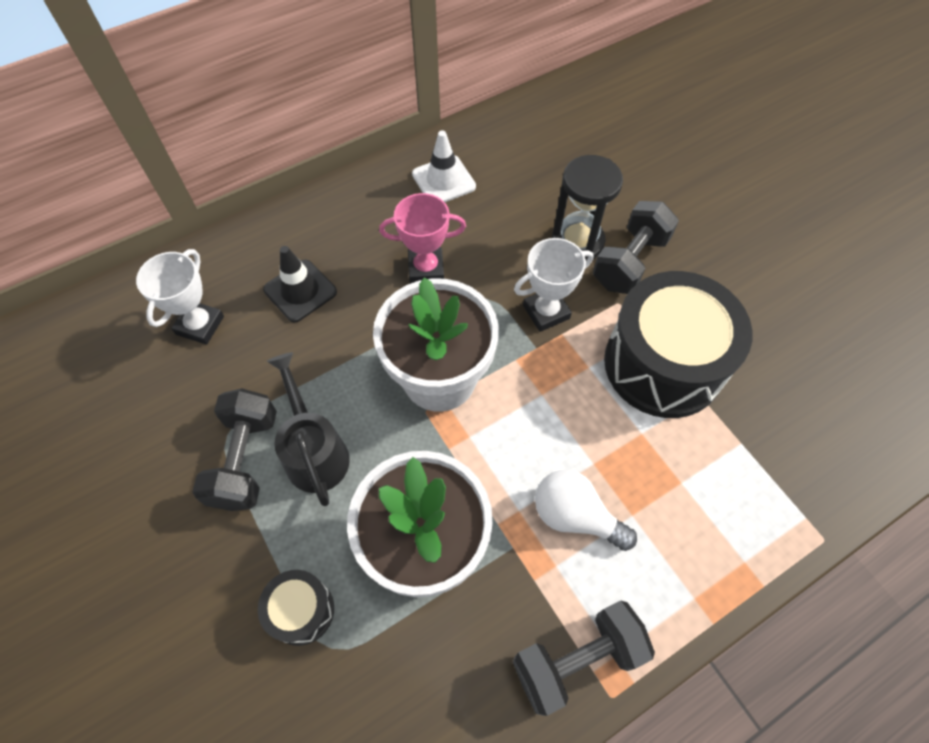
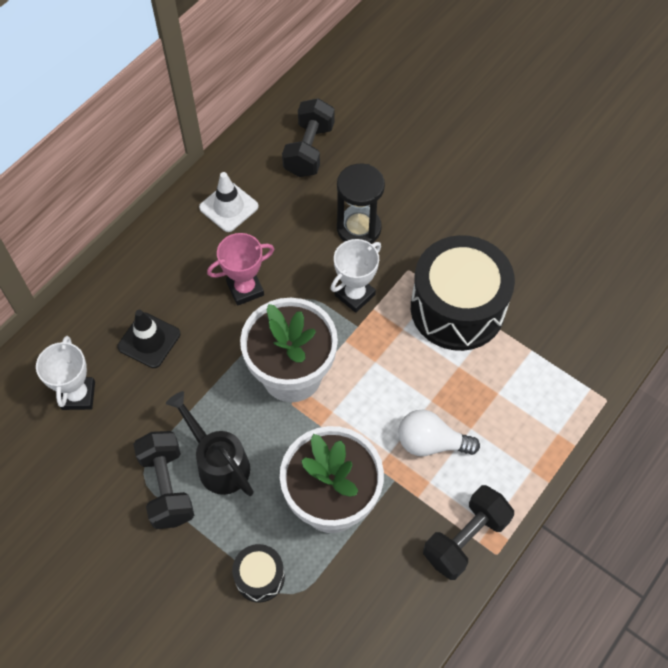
camera: 20 degrees left, 0 degrees up
black dumbbell [593,201,679,294] -> black dumbbell moved to [282,98,334,177]

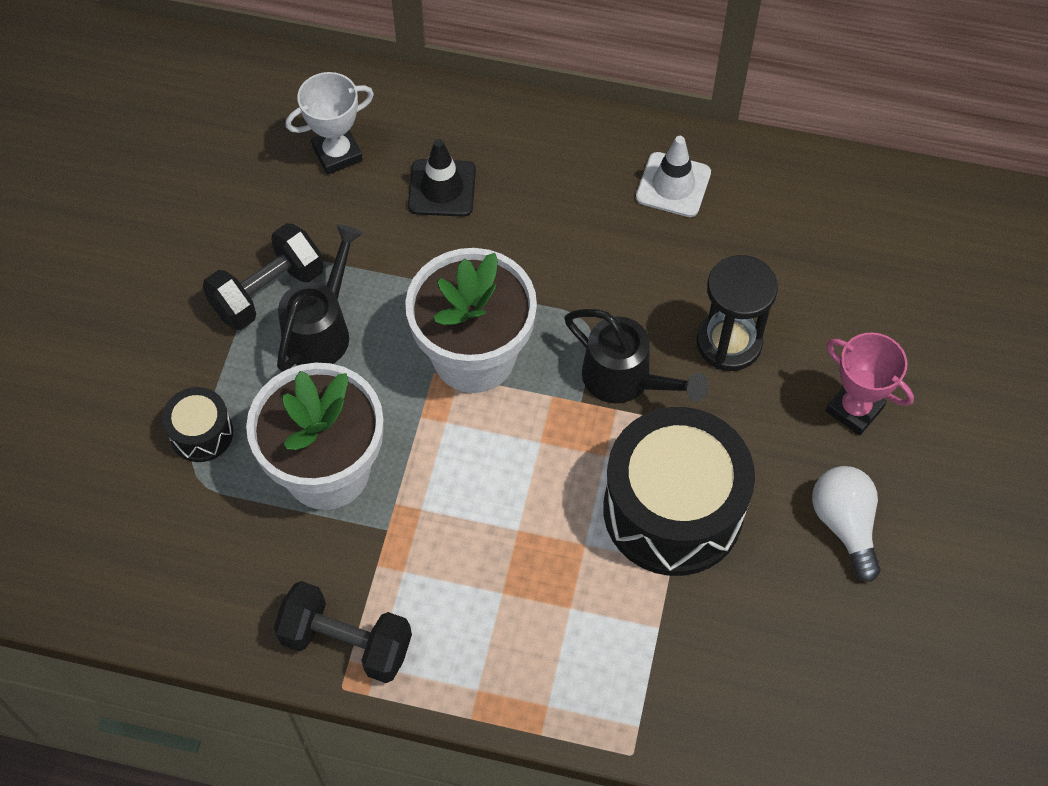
camera: 65 degrees right, 0 degrees up
pink trophy [207,233,274,306] -> pink trophy moved to [826,332,914,436]
black dumbbell [282,98,334,177] -> none
white trophy [330,239,381,313] -> black watering can [564,309,708,404]
white light bulb [398,409,480,456] -> white light bulb moved to [812,466,881,582]

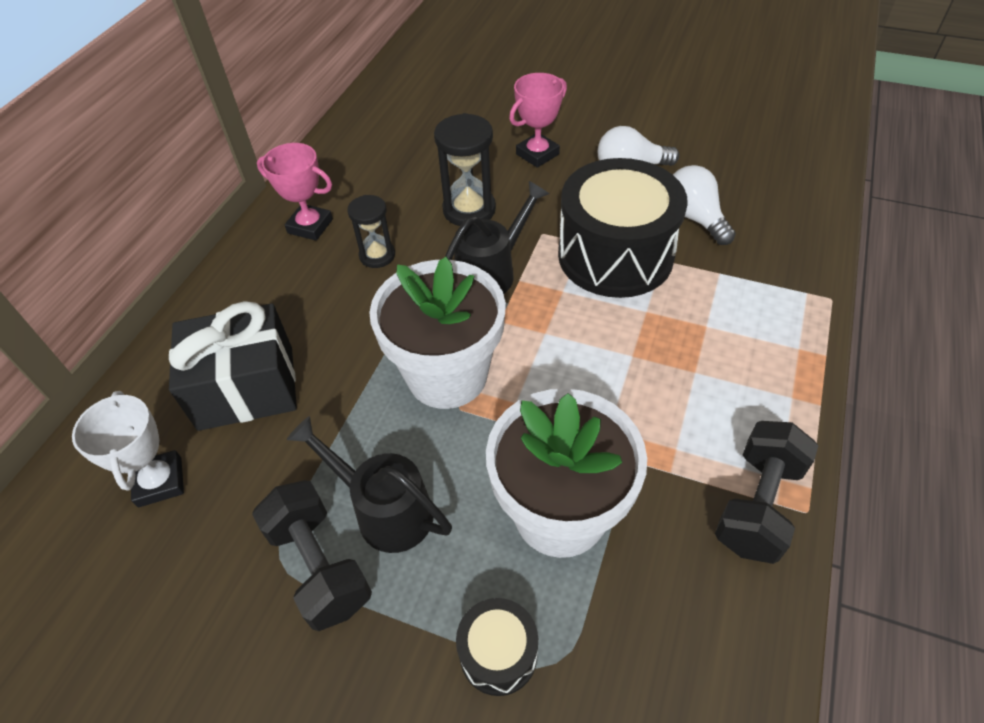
camera: 80 degrees left, 10 degrees down
black traffic cone [408,139,476,217] -> black gift [169,301,297,431]
white traffic cone [636,136,711,217] -> pink trophy [257,143,333,241]
none -> black hourglass [347,195,395,268]
none -> white light bulb [673,165,736,245]

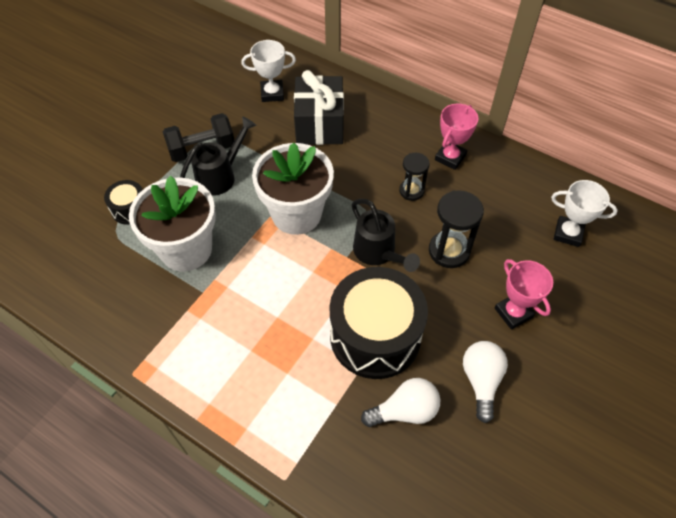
camera: 100 degrees right, 5 degrees up
black dumbbell [715,421,819,564] -> none
none -> white trophy [551,180,618,247]

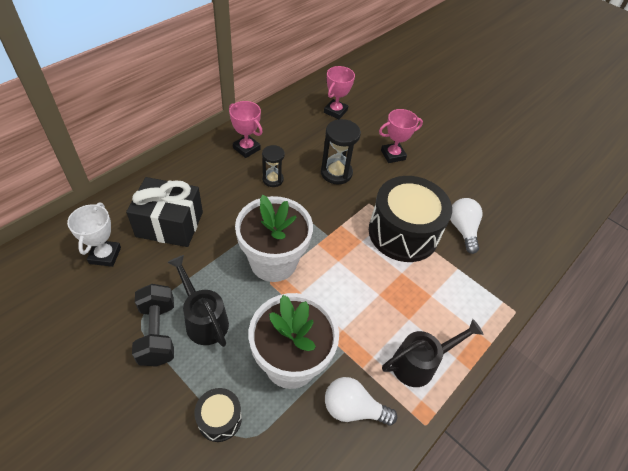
camera: 85 degrees left, 5 degrees down
black watering can [352,199,420,272] -> black watering can moved to [382,319,484,387]
white light bulb [463,341,508,423] -> white light bulb moved to [325,377,397,425]
white trophy [551,180,618,247] -> pink trophy [324,66,355,119]

